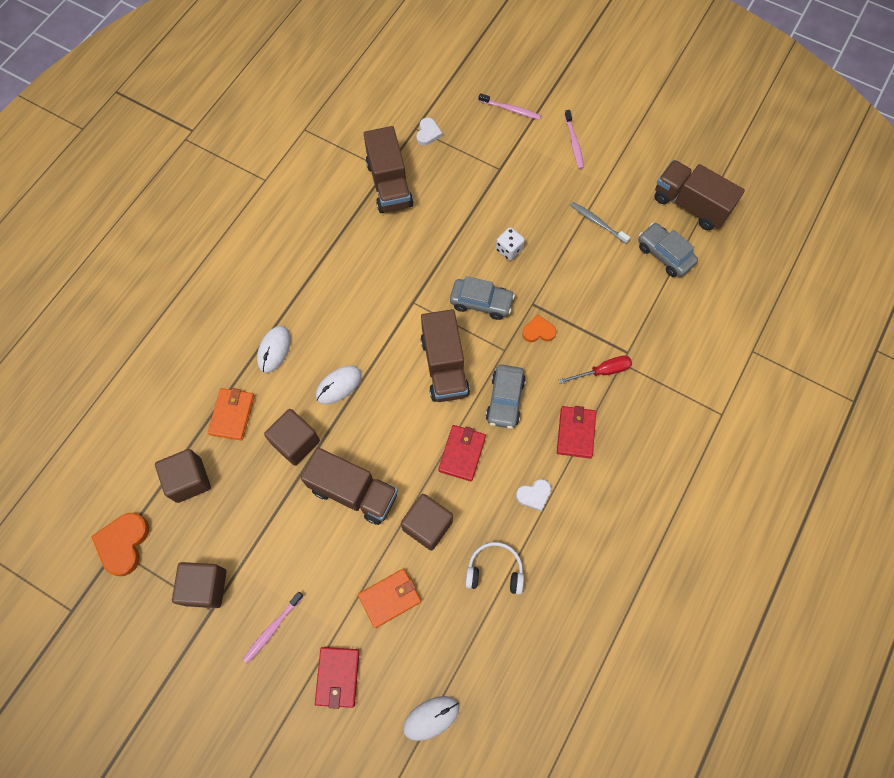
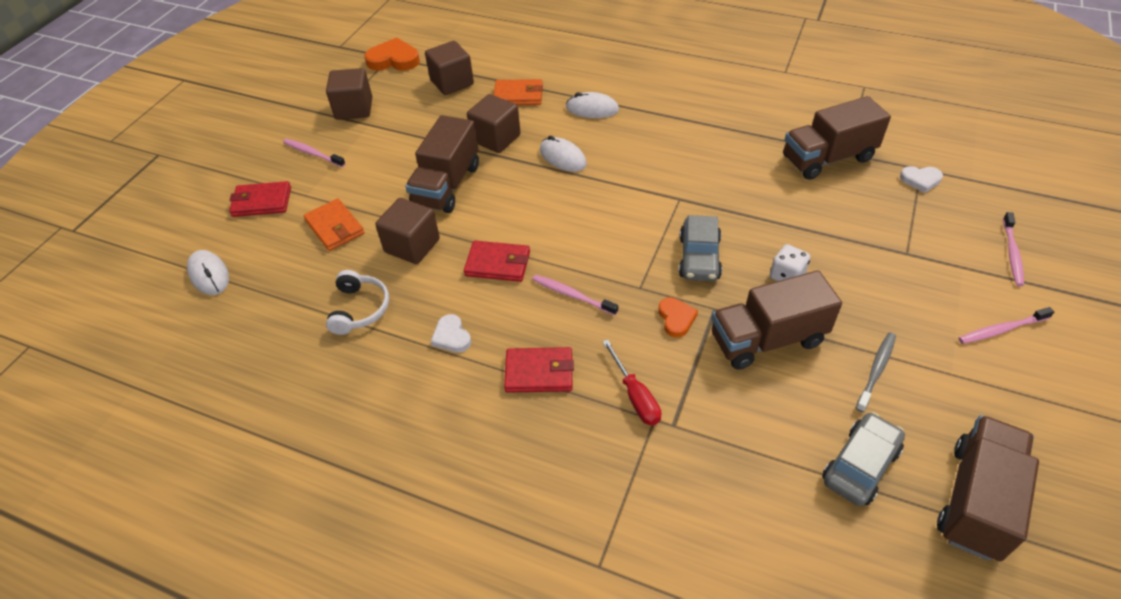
camera: 85 degrees right, 20 degrees down
brown truck [421,309,470,402] -> brown truck moved to [711,270,842,370]
grey car [486,365,526,429] -> pink toothbrush [532,275,618,315]

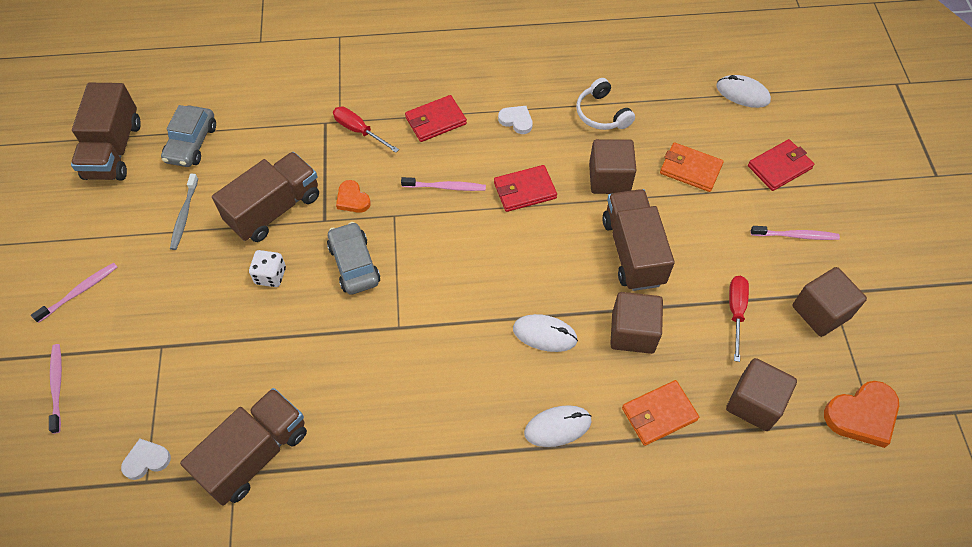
camera: 150 degrees right, 10 degrees up
none -> red screwdriver [729,276,749,362]

